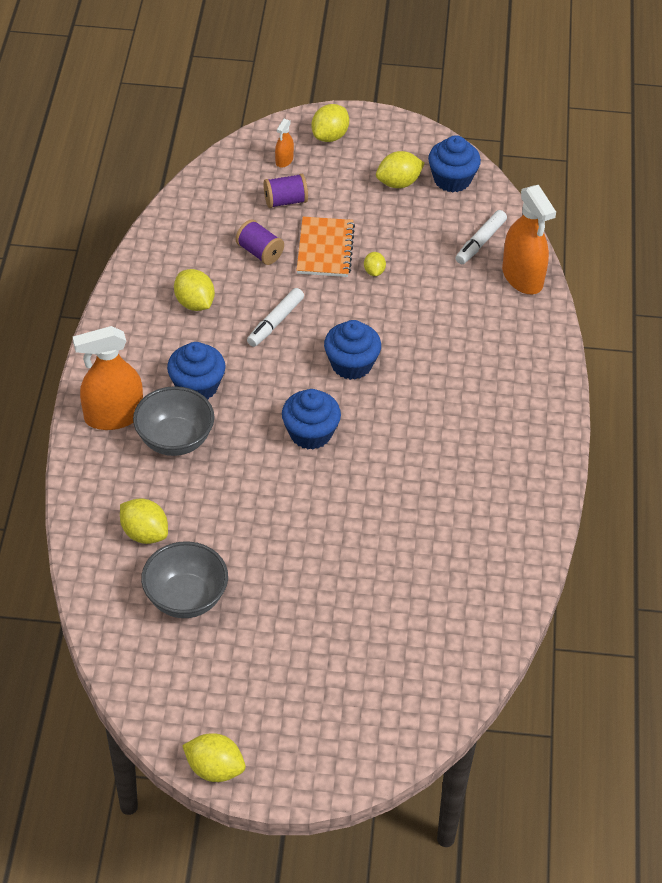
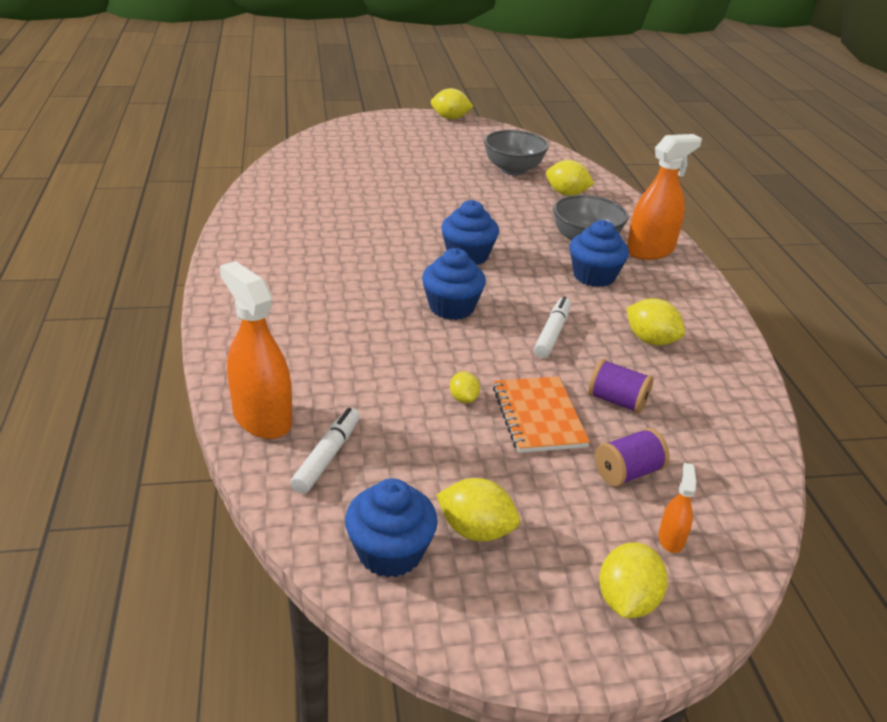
camera: 165 degrees right, 15 degrees down
yellow lemon [376,151,425,188] -> yellow lemon turned 60 degrees clockwise [436,478,520,541]

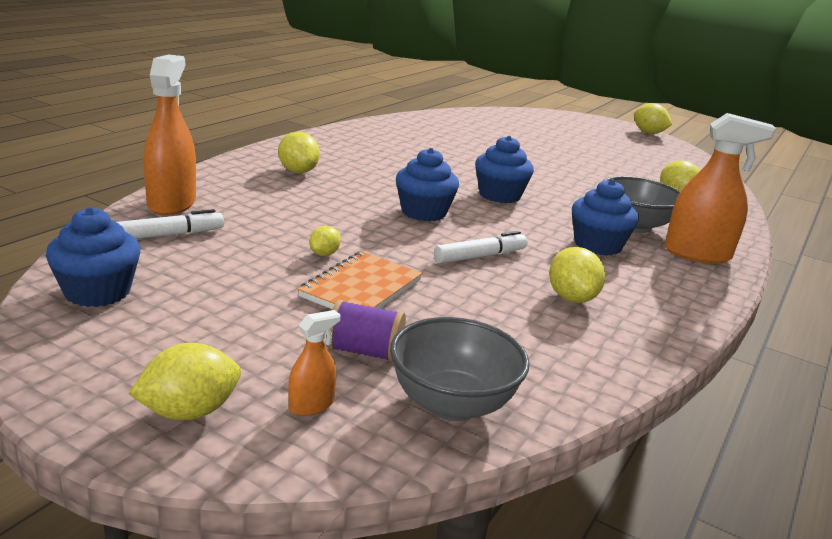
camera: 40 degrees right, 10 degrees down
yellow lemon [436,478,520,541] -> yellow lemon moved to [278,132,320,173]
grey bowl [484,130,549,176] -> grey bowl moved to [390,317,530,421]
purple spool [588,359,653,414] -> none

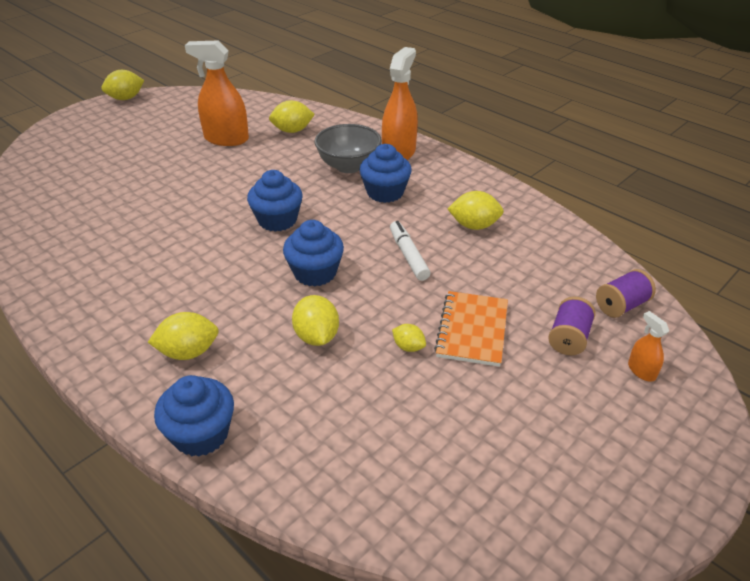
camera: 75 degrees left, 15 degrees up
blue cupcake [46,207,140,307] -> blue cupcake moved to [154,375,234,457]
white marker [117,209,224,239] -> none
yellow lemon [129,343,241,420] -> yellow lemon moved to [292,295,339,346]
orange spray bottle [143,54,196,215] -> orange spray bottle moved to [185,40,249,146]
orange notebook [298,252,422,309] -> orange notebook turned 60 degrees clockwise [434,291,508,367]
grey bowl [390,317,530,421] -> purple spool [596,269,656,318]

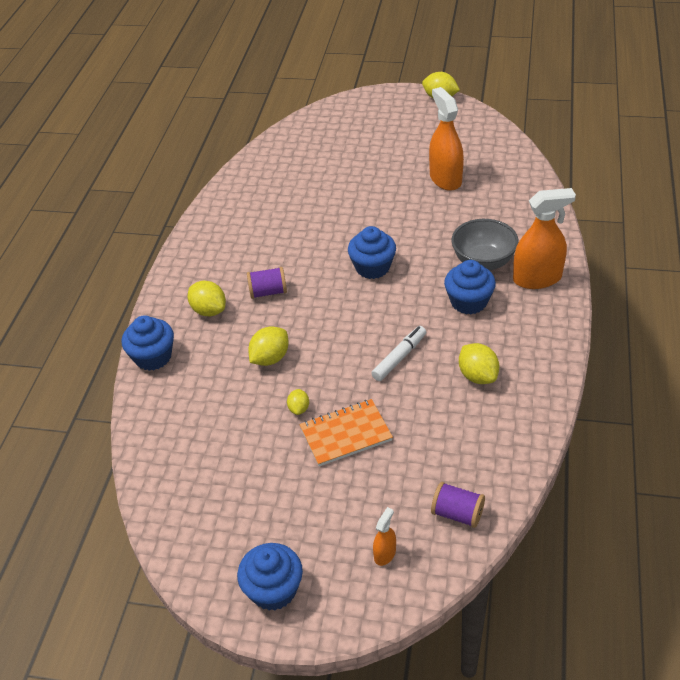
camera: 60 degrees right, 5 degrees up
yellow lemon [269,100,315,133] -> none
blue cupcake [283,220,344,287] -> blue cupcake moved to [237,543,303,610]
purple spool [548,297,596,355] -> purple spool moved to [247,267,287,299]

